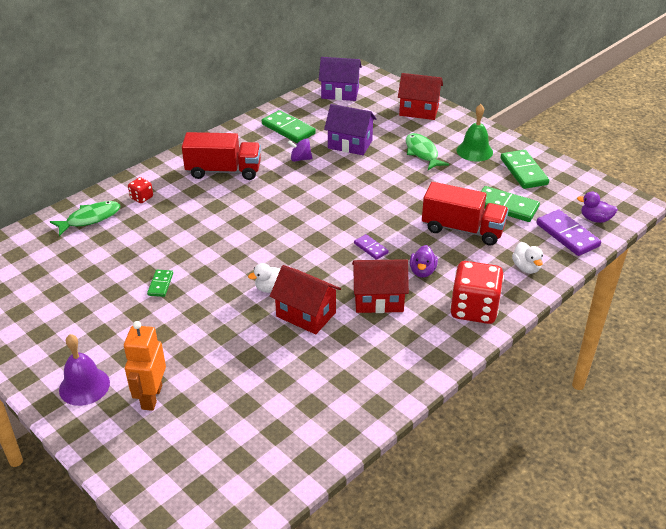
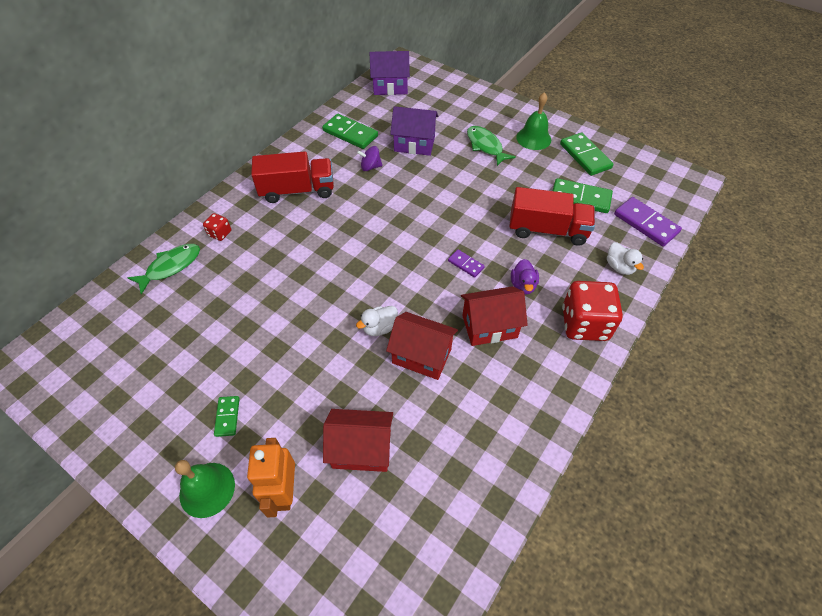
camera: 10 degrees left, 15 degrees up
purple bell [59,334,110,406] -> green bell [175,460,235,518]
green domino [147,270,173,297] -> green domino moved to [214,396,240,437]
red house [398,73,443,120] -> red house moved to [323,409,393,472]
purple duck [577,192,618,223] -> none

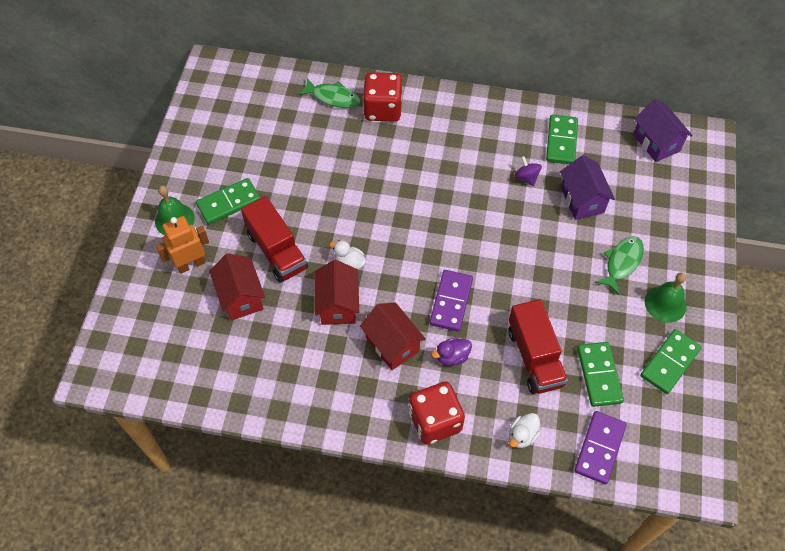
camera: 65 degrees right, 5 degrees up
red dice [203,213,231,241] -> red dice [363,72,402,122], size x2.15
green domino [214,396,240,437] -> green domino [196,178,260,225], size x1.84
red truck [251,151,334,203] -> red truck moved to [241,196,308,283]
purple domino [448,249,485,278] -> purple domino [430,270,473,332], size x1.84

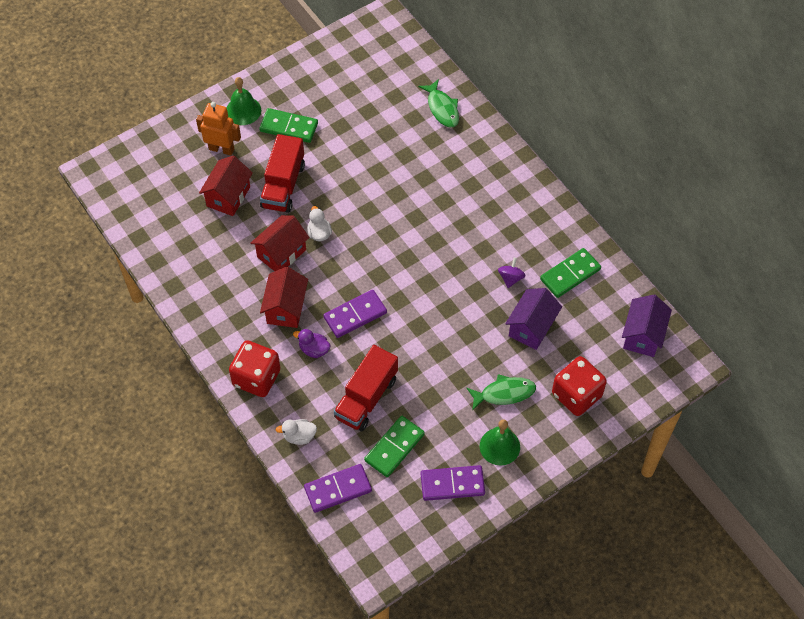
camera: 45 degrees right, 0 degrees up
red dice [363,72,402,122] -> red dice moved to [552,356,607,416]
green domino [640,329,702,394] -> purple domino [420,465,485,501]

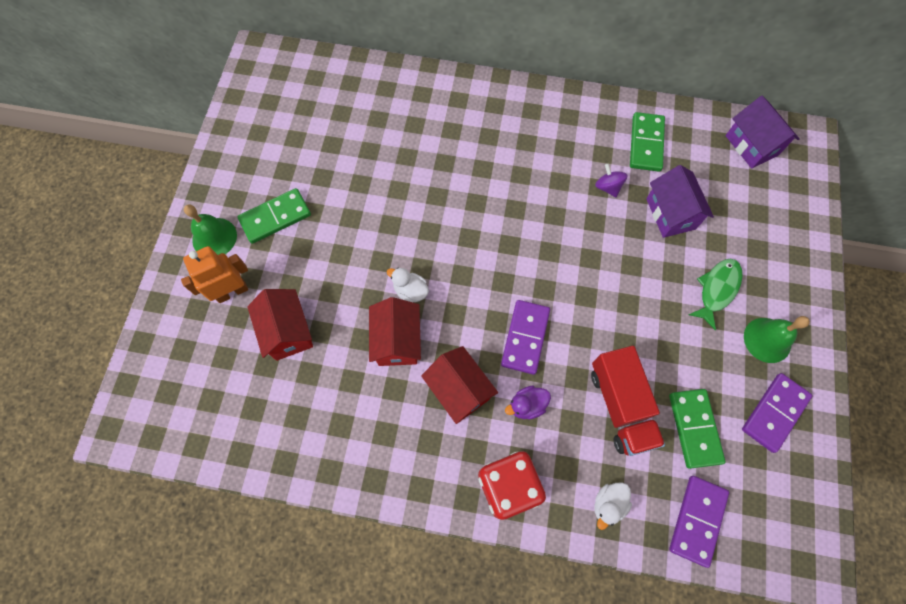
camera: 45 degrees left, 10 degrees up
red truck [260,134,305,213] -> none
green fish [418,79,459,128] -> none
red dice [552,356,607,416] -> none

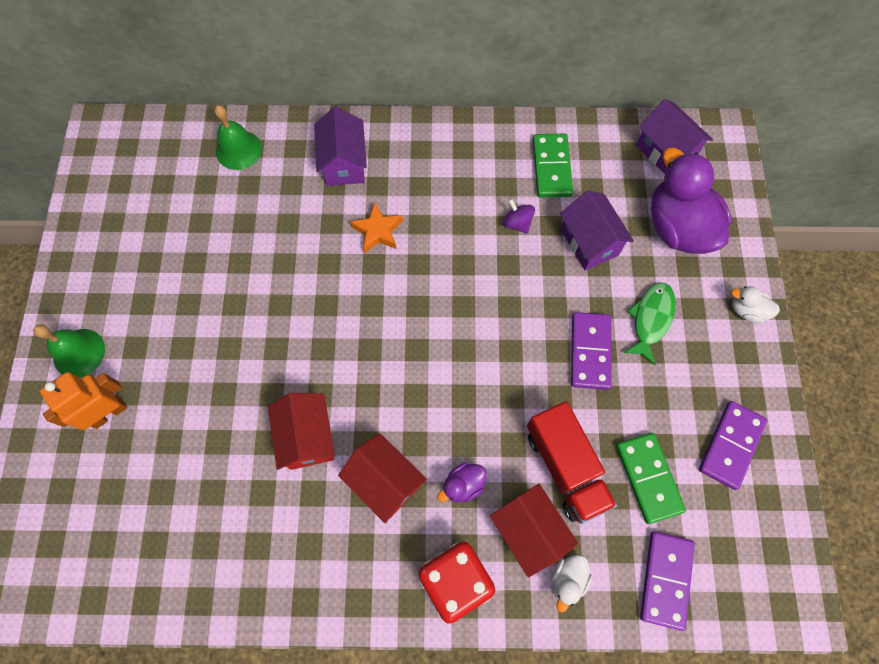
camera: 10 degrees left, 0 degrees up
green domino [237,188,311,244] -> none
red house [247,289,313,361] -> red house moved to [490,484,578,577]
white duck [387,267,429,303] -> white duck moved to [731,286,780,324]
purple domino [501,300,550,375] -> purple domino moved to [571,312,612,390]
green bell [744,316,810,363] -> green bell moved to [214,105,262,170]
none -> purple house [314,107,367,186]
none -> orange star [350,202,403,253]
none -> purple duck [651,148,732,254]

